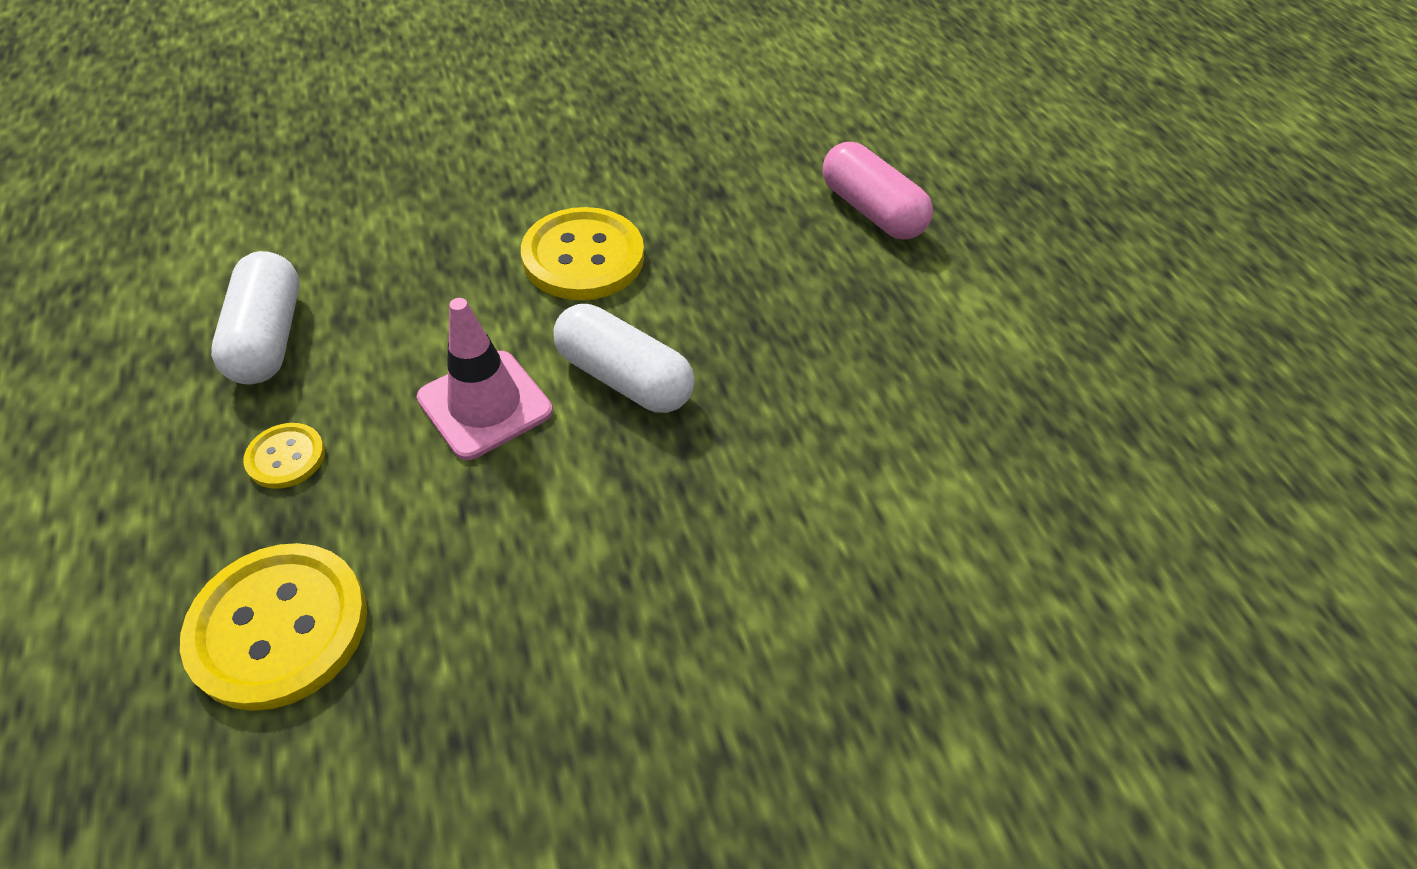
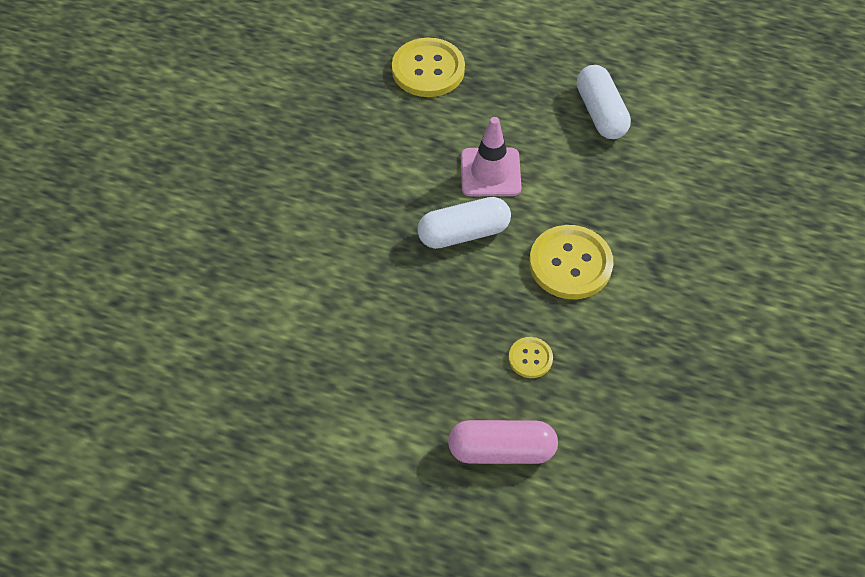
camera: 130 degrees right, 5 degrees up
white capsule [211,251,299,384] -> white capsule turned 45 degrees clockwise [577,65,631,139]
yellow button [243,423,325,489] -> yellow button moved to [509,337,553,378]

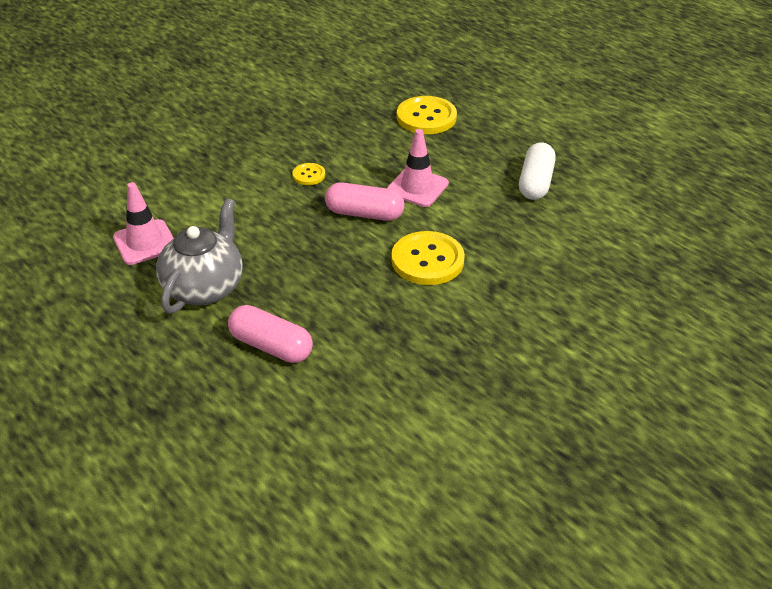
camera: 30 degrees right, 15 degrees down
white capsule [417,197,511,249] -> pink capsule [325,182,405,221]
yellow button [509,337,553,378] -> yellow button moved to [292,163,325,185]
none -> pink traffic cone [113,182,173,265]
none -> grey teapot [156,198,243,314]

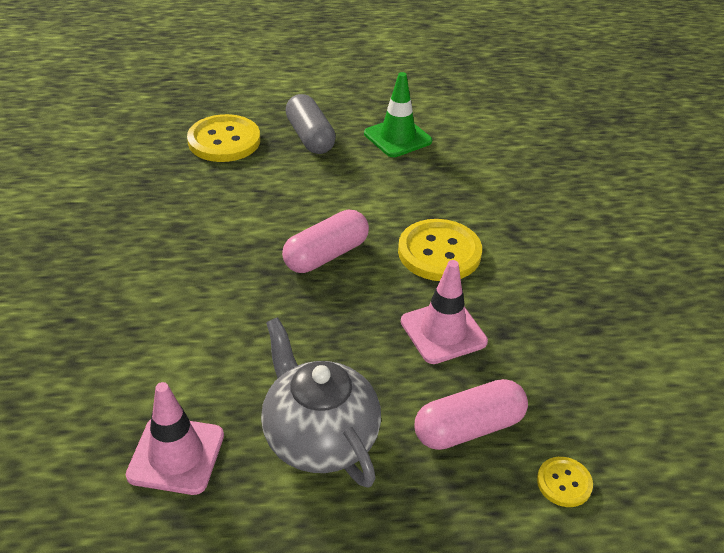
camera: 55 degrees left, 0 degrees up
yellow button [292,163,325,185] -> yellow button moved to [537,457,593,507]
pink traffic cone [387,129,449,207] -> pink traffic cone moved to [401,260,488,364]
white capsule [519,142,556,200] -> green traffic cone [364,72,432,157]
none -> grey capsule [285,94,336,154]

